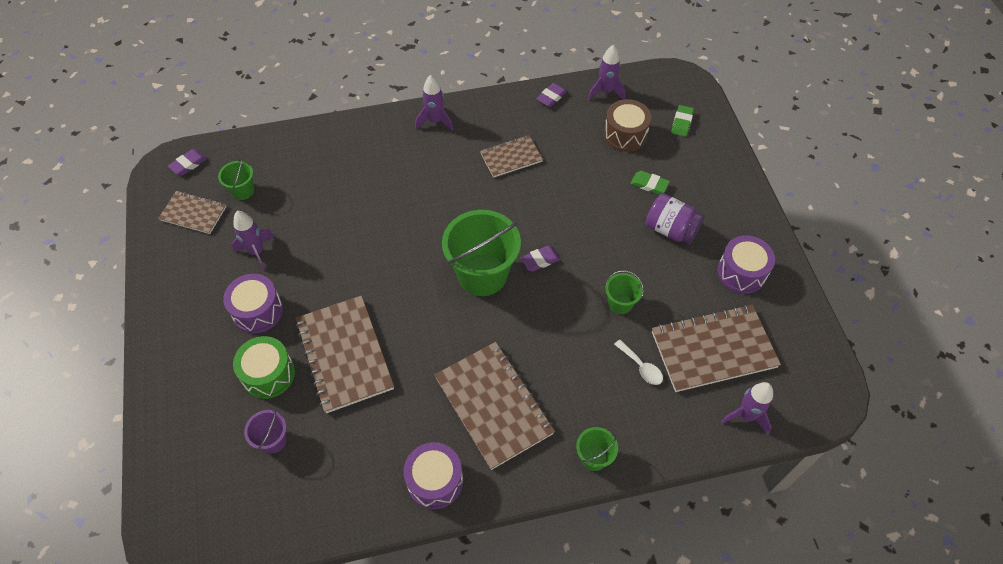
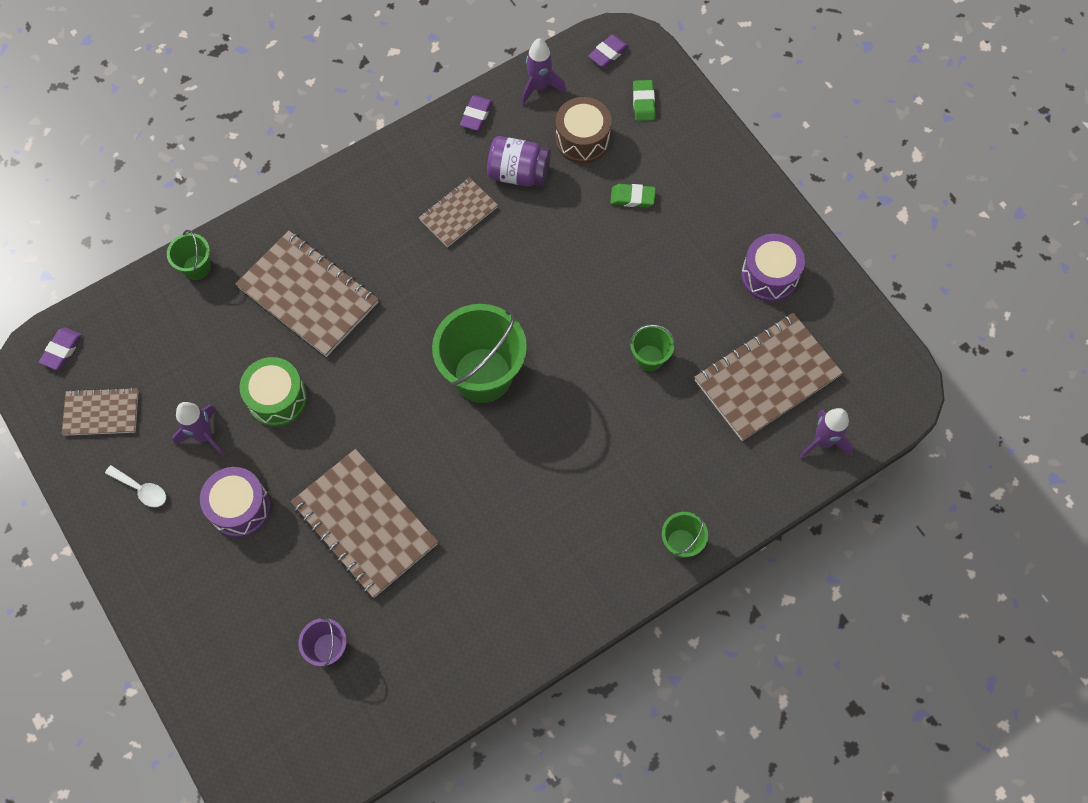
camera: 20 degrees left, 10 degrees up
green bucket [218,157,254,200] -> green bucket moved to [167,230,211,280]
green drum [233,336,295,399] -> green drum moved to [239,357,307,427]
purple drum [404,442,463,509] -> none
purple rocket [415,75,453,131] -> none
brown notebook [434,342,555,470] -> brown notebook moved to [236,230,378,357]
purple eraser [521,245,561,272] -> purple eraser moved to [588,34,629,68]
white spoon [614,340,663,385] -> white spoon moved to [105,465,166,507]
purple jar [646,194,705,245] -> purple jar moved to [487,136,551,187]

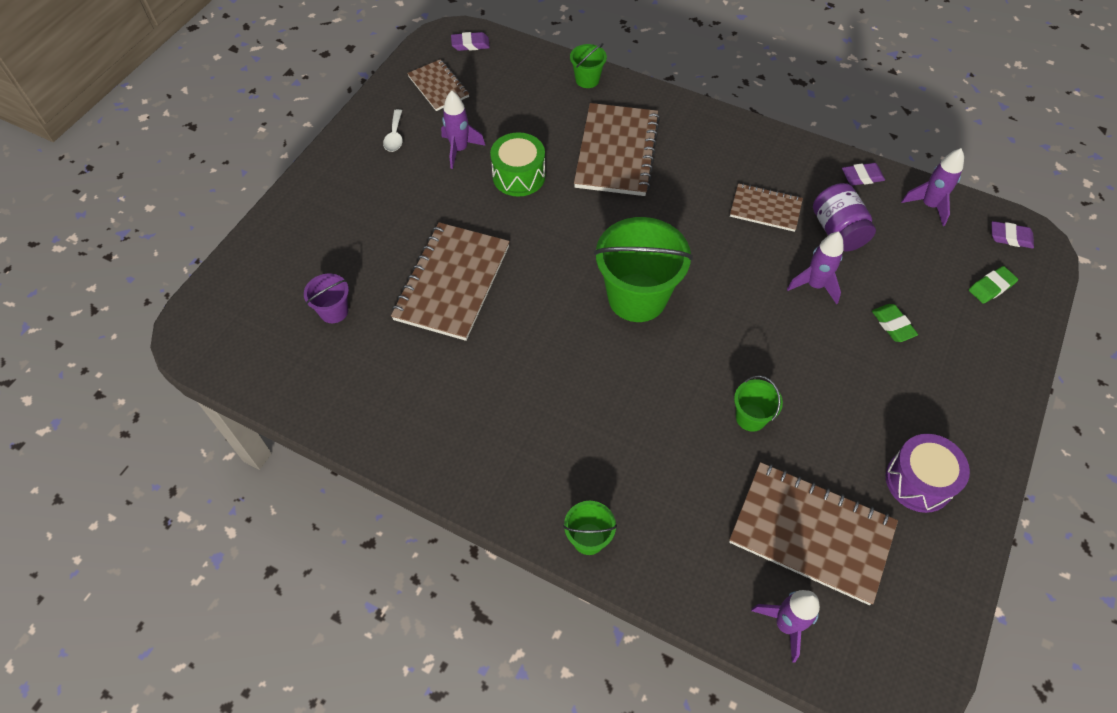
camera: 60 degrees right, 10 degrees down
purple drum [200,467,271,537] -> none
brown drum [556,97,612,164] -> none
none -> purple rocket [787,232,844,305]

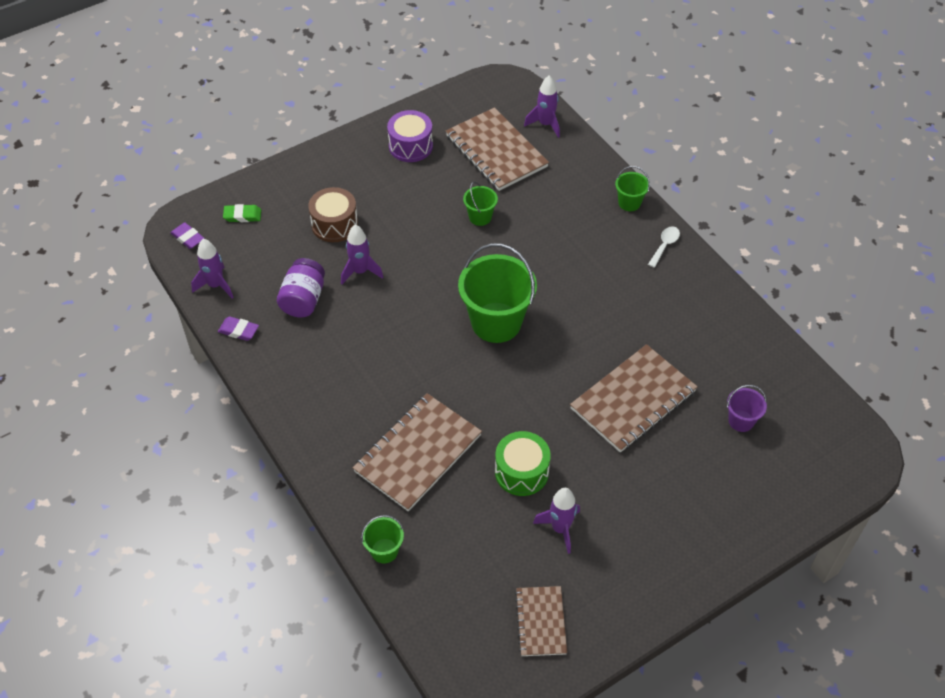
camera: 150 degrees left, 5 degrees down
white spoon [383,109,402,152] -> white spoon moved to [648,226,680,268]
purple eraser [451,32,490,51] -> none
brown notebook [730,183,803,232] -> none
green eraser [872,304,918,342] -> brown drum [308,187,358,242]

